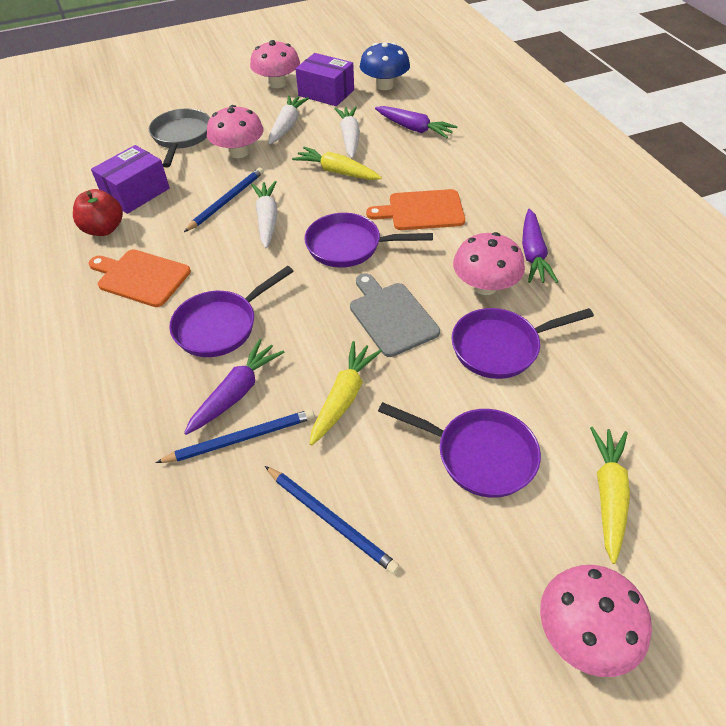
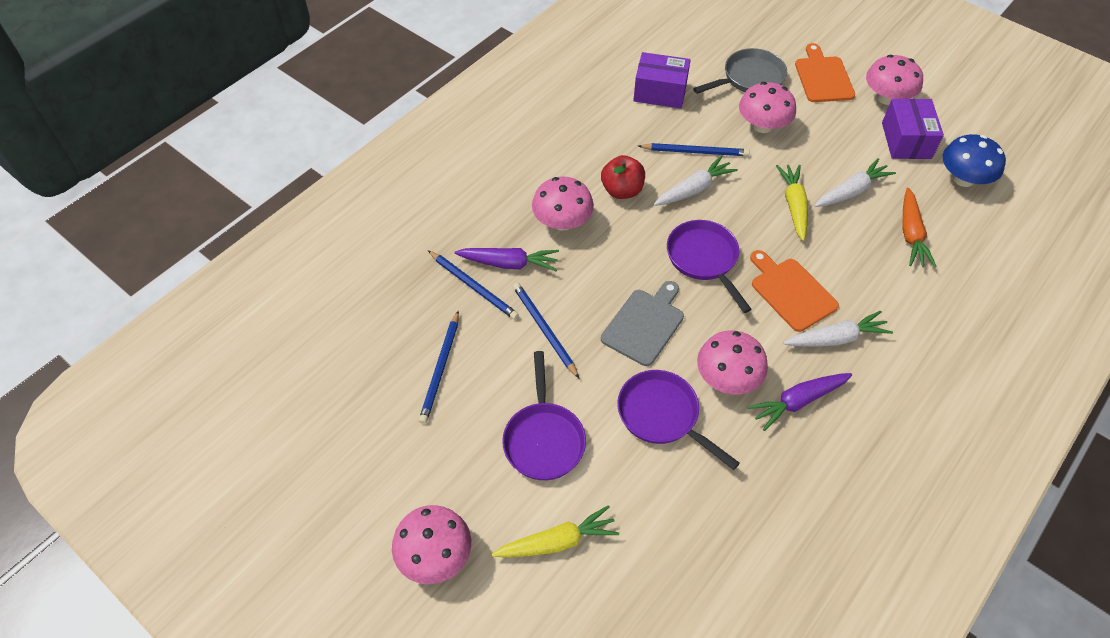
camera: 60 degrees right, 5 degrees up
red apple [73,189,123,236] -> red apple moved to [601,155,645,199]
orange cutting board [89,249,191,307] -> orange cutting board moved to [795,43,855,102]
purple pan [169,266,293,357] -> pink mushroom [532,177,594,231]
white carrot [268,95,309,144] -> white carrot moved to [783,311,893,347]
yellow carrot [310,341,382,445] -> blue pencil [513,283,579,378]
purple carrot [375,106,458,138] -> orange carrot [902,188,937,267]

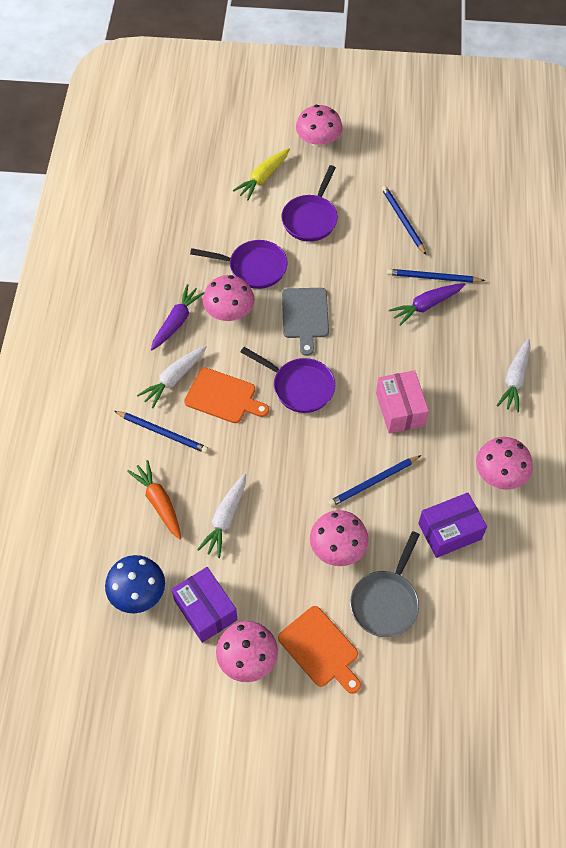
camera: 145 degrees right, 5 degrees up
purple pan [502,351,586,480] -> purple pan turned 120 degrees counterclockwise [281,165,338,242]
blue pencil [513,283,579,378] -> blue pencil moved to [114,411,208,453]
pink mushroom [532,177,594,231] -> pink mushroom moved to [476,437,533,490]
red apple [601,155,645,199] -> pink box [376,370,429,434]
white carrot [654,155,738,206] -> white carrot moved to [496,339,531,413]
yellow carrot [776,165,808,241] -> none

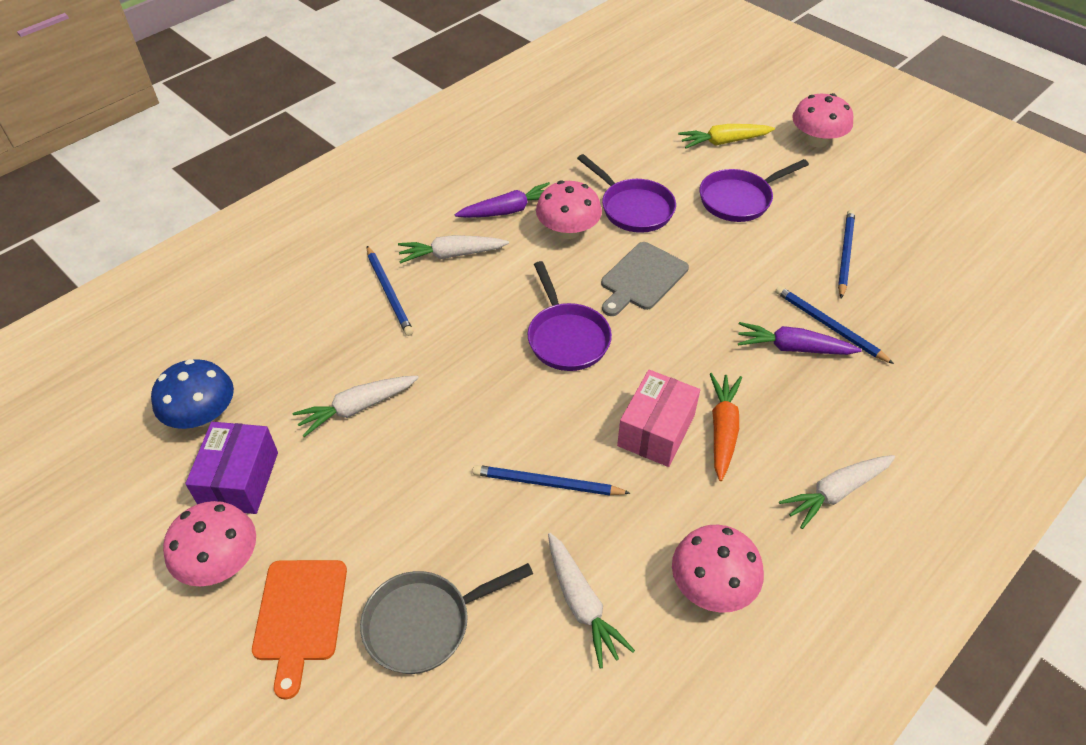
camera: 40 degrees right, 10 degrees down
orange carrot [127,460,181,540] -> orange carrot moved to [710,373,742,481]
orange cutting board [184,368,269,423] -> none
pink mushroom [310,510,369,566] -> none
purple box [418,493,487,558] -> white carrot [548,533,635,668]

